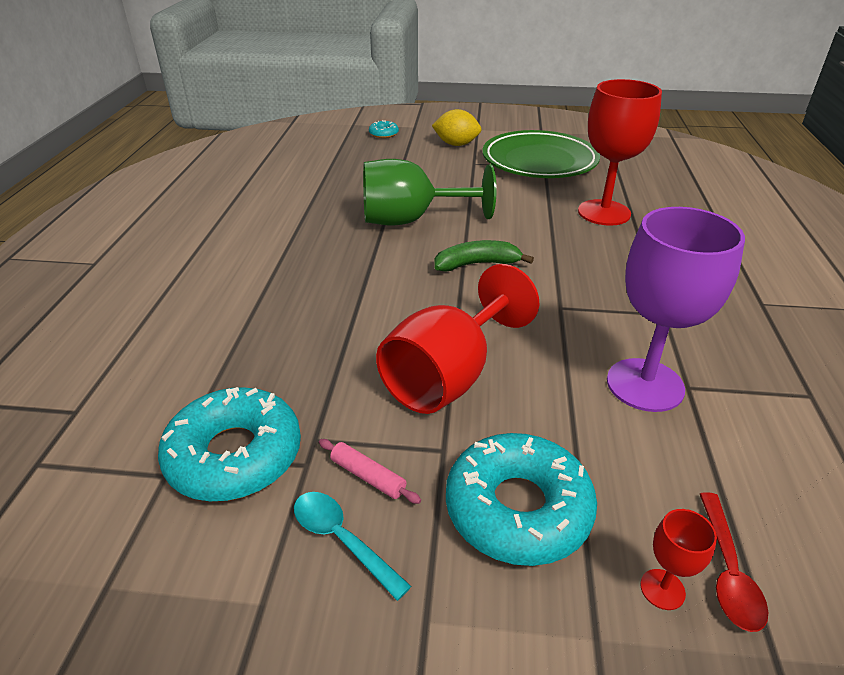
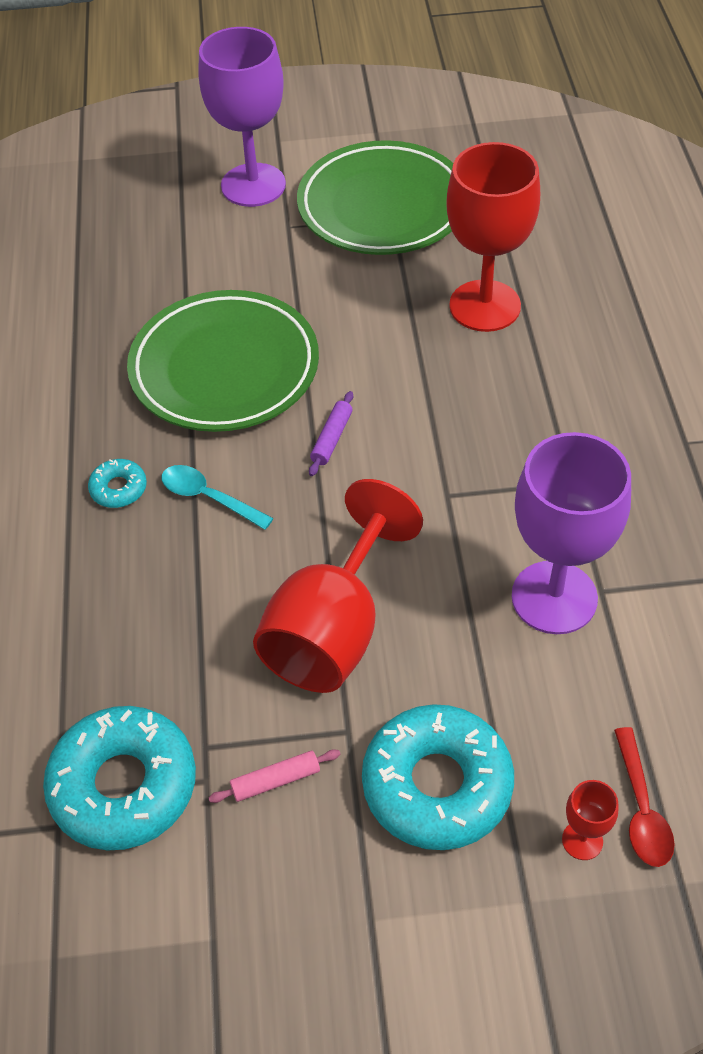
camera: 10 degrees left, 15 degrees up
turquoise spoon [294,492,411,601] -> turquoise spoon moved to [162,465,274,530]
pink rolling pin [319,439,421,504] -> pink rolling pin turned 45 degrees counterclockwise [209,749,341,803]
green goblet [363,159,497,225] -> green plate [127,290,319,432]
turquoise donut [369,120,399,138] -> turquoise donut moved to [88,459,147,508]
yellow lemon [432,109,481,146] -> purple goblet [198,27,286,207]
green banana [434,240,534,272] -> purple rolling pin [309,391,353,476]

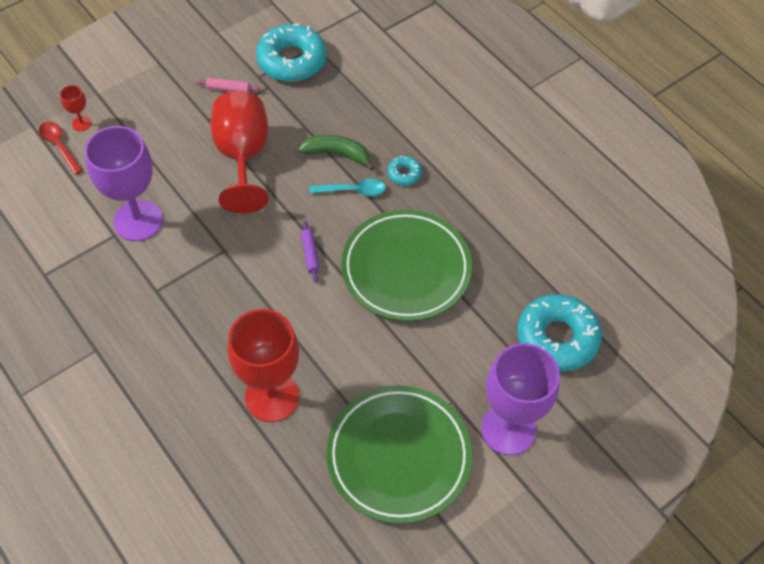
camera: 145 degrees right, 5 degrees up
pink rolling pin [209,749,341,803] -> pink rolling pin turned 60 degrees clockwise [195,78,261,92]
turquoise donut [362,704,514,850] -> turquoise donut moved to [517,294,602,371]
none -> green banana [298,135,374,171]

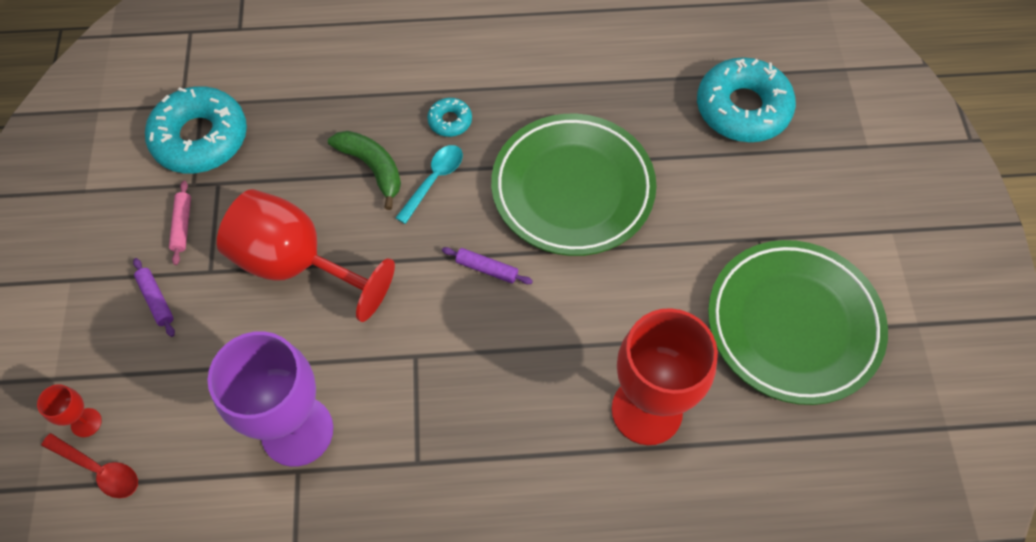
camera: 55 degrees left, 5 degrees up
red spoon [39,121,83,175] -> red spoon turned 150 degrees counterclockwise [41,433,138,498]
pink rolling pin [195,78,261,92] -> pink rolling pin turned 45 degrees counterclockwise [169,181,191,265]
green banana [298,135,374,171] -> green banana turned 90 degrees clockwise [328,131,401,210]
purple goblet [481,343,560,455] -> none
none -> purple rolling pin [133,258,175,337]

